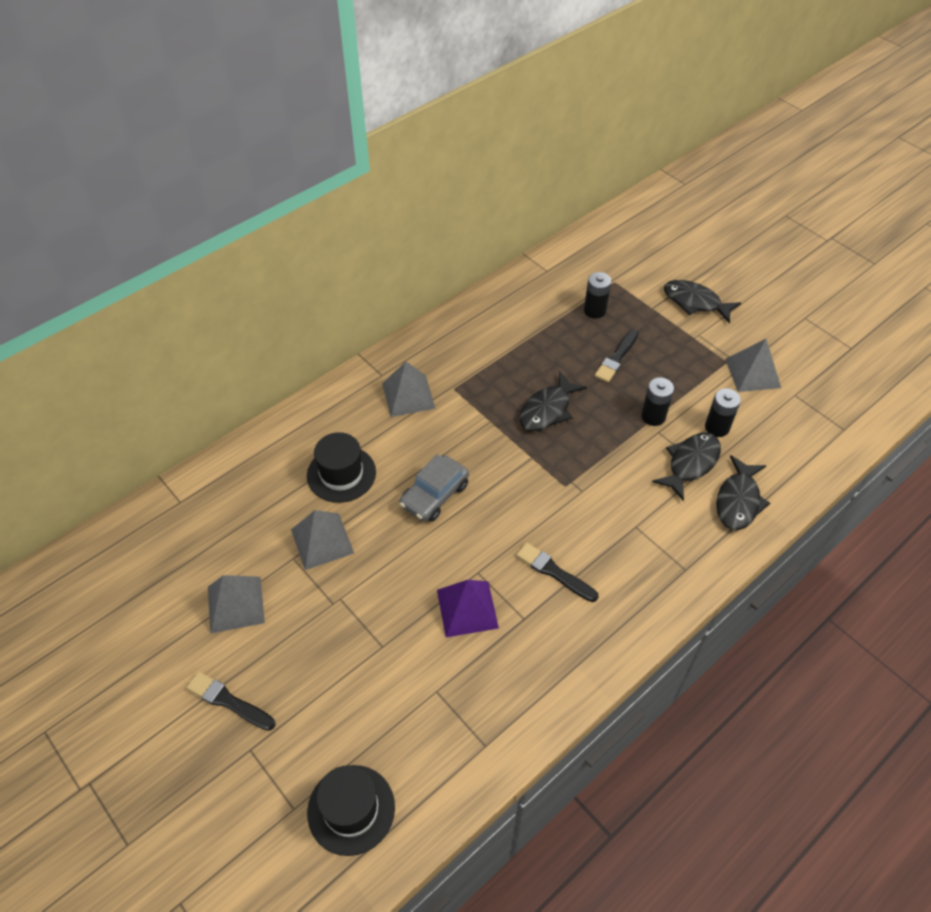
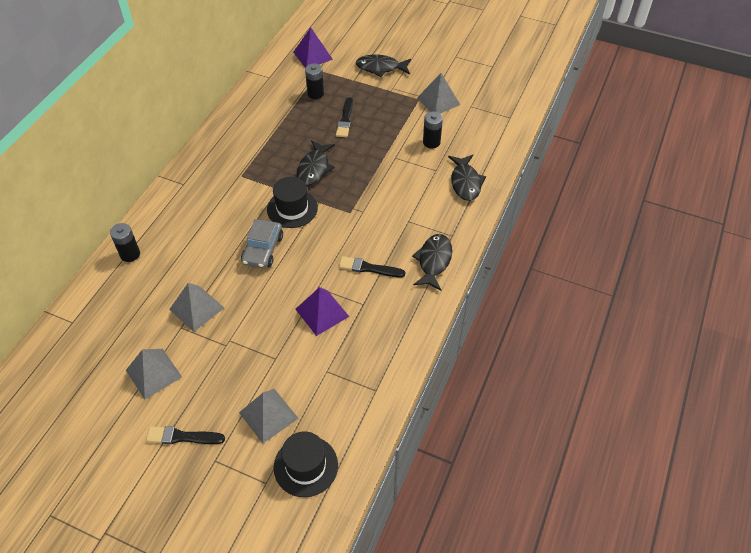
camera: 25 degrees left, 0 degrees up
black hat [307,432,376,503] -> black hat moved to [267,177,318,228]
grey pyramid [382,362,436,417] -> grey pyramid moved to [239,389,299,443]
black battery [641,377,674,426] -> black battery moved to [110,223,140,262]
black fish [652,433,721,501] -> black fish moved to [412,234,452,291]
none -> purple pyramid [293,27,333,68]

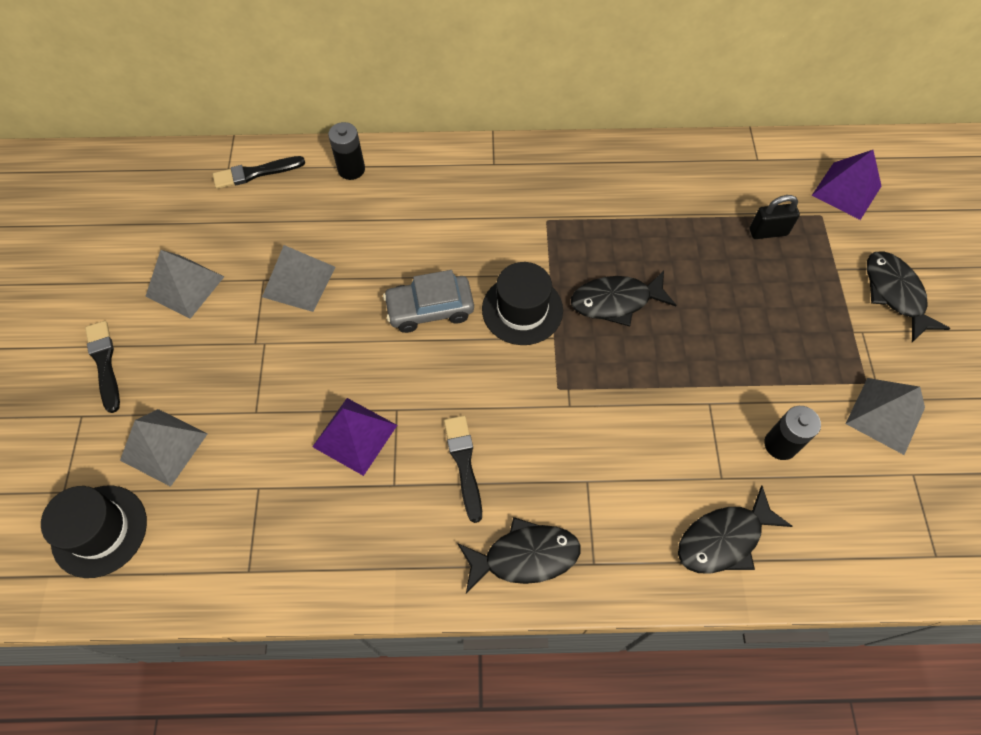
camera: 65 degrees right, 10 degrees up
black battery [305,63,324,99] -> black padlock [750,195,800,239]
black brush [336,97,353,137] -> black brush moved to [213,156,305,189]

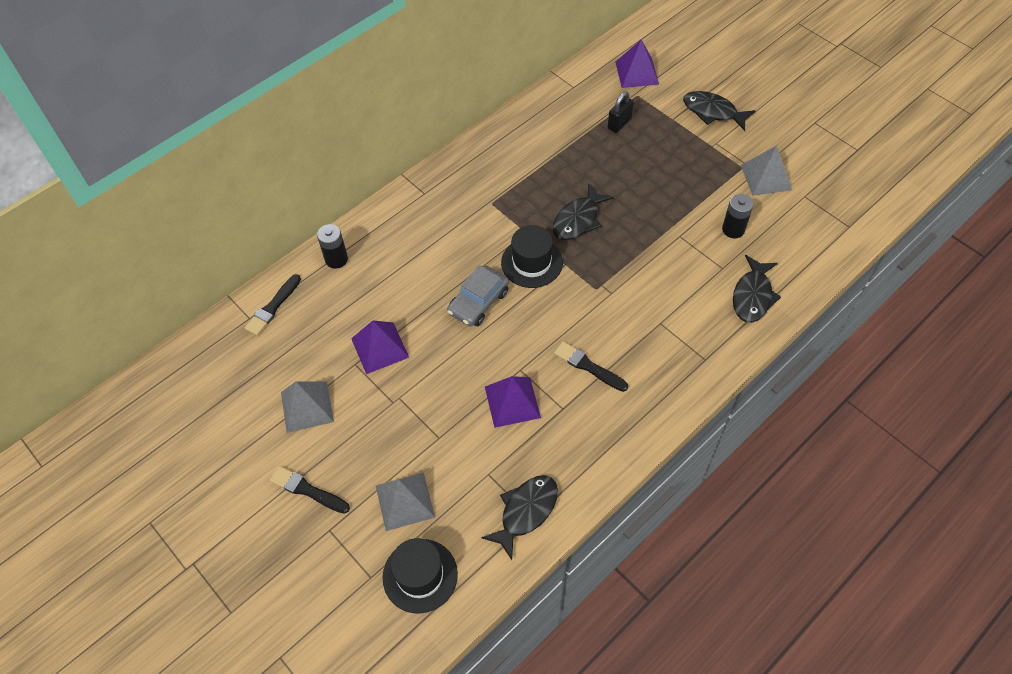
camera: 40 degrees left, 5 degrees down
grey pyramid [262,245,335,312] -> purple pyramid [351,320,409,374]
black fish [457,517,581,593] -> black fish moved to [481,475,558,560]

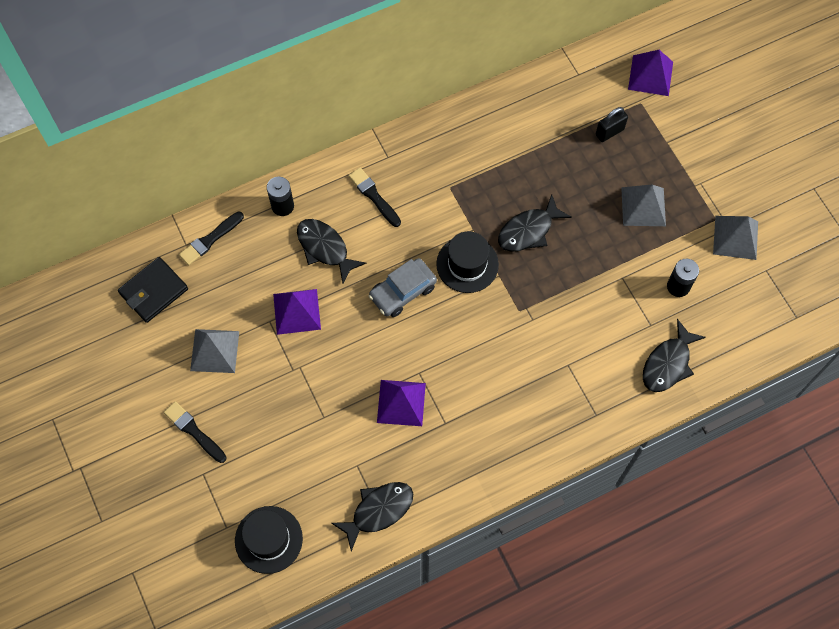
camera: 15 degrees right, 10 degrees up
grey pyramid [376,473,435,531] -> grey pyramid moved to [621,184,666,226]
black brush [554,341,628,392] -> black brush moved to [348,167,401,227]
black fish [683,91,755,131] -> black fish moved to [297,219,366,283]
none -> black wallet [118,257,188,323]

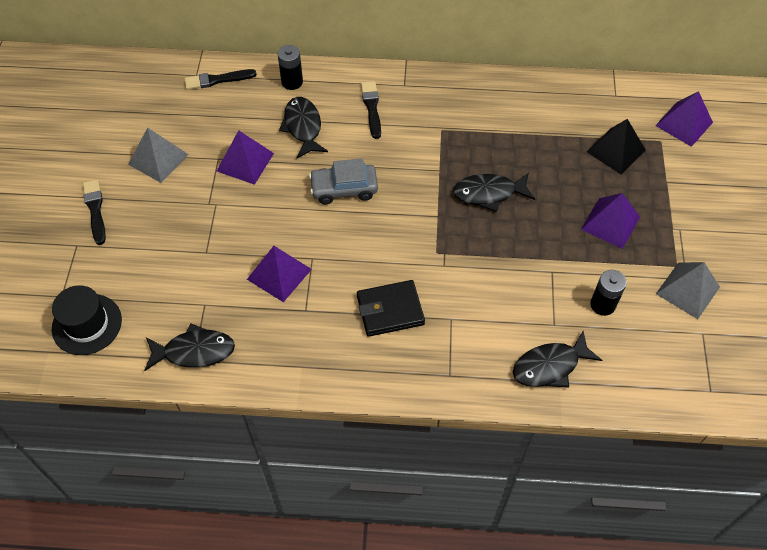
camera: 30 degrees right, 10 degrees down
black wallet [118,257,188,323] -> black wallet moved to [357,280,425,337]
black hat [436,231,499,293] -> none
black padlock [596,107,628,142] -> black pyramid [587,119,646,175]
grey pyramid [621,184,666,226] -> purple pyramid [581,193,640,249]

